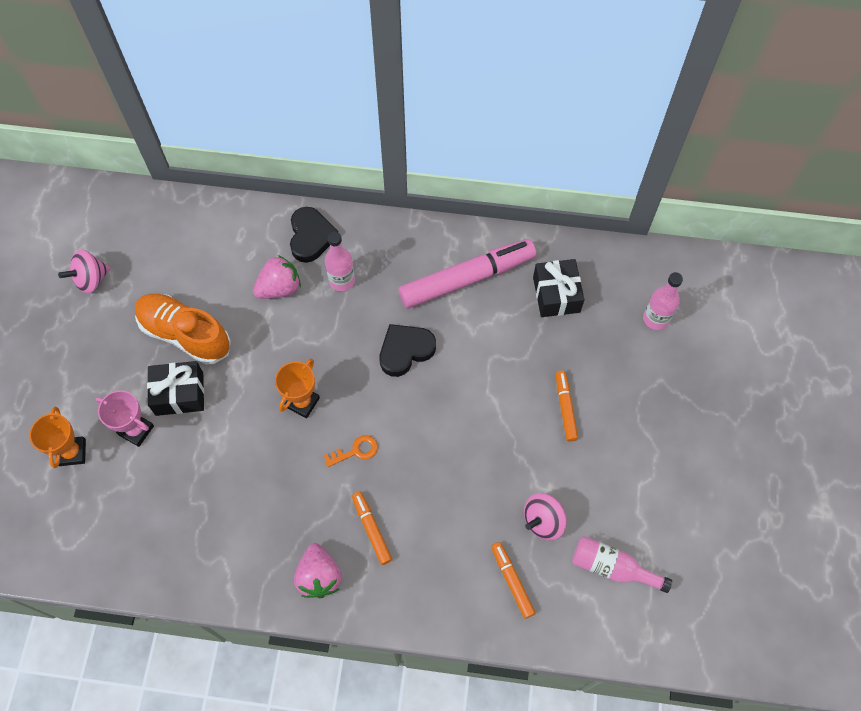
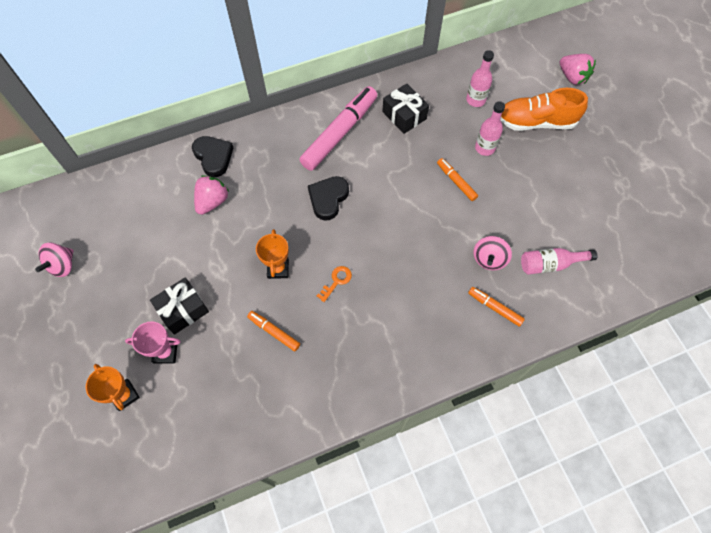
camera: 30 degrees left, 0 degrees up
orange shoe [135,294,231,365] -> orange shoe moved to [500,88,588,131]
pink strawberry [294,543,342,598] -> pink strawberry moved to [560,54,596,85]
pink bottle [325,232,355,291] -> pink bottle moved to [475,101,505,156]
orange marker [352,492,392,565] -> orange marker moved to [247,311,300,351]

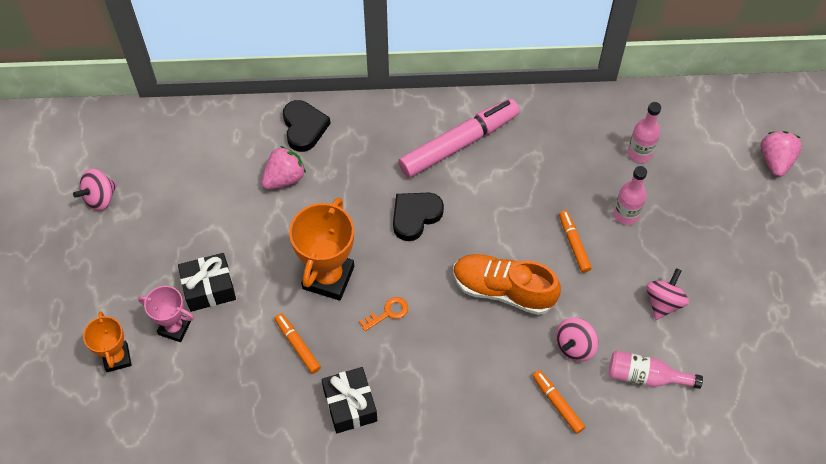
camera: 20 degrees right, 5 degrees down
orange trophy [256,229,289,279] -> orange trophy [289,197,354,301], size x1.68
black gift [382,83,429,134] -> black gift moved to [321,367,377,433]
orange shoe [500,88,588,131] -> orange shoe moved to [453,254,561,315]
pink strawberry [560,54,596,85] -> pink strawberry turned 150 degrees counterclockwise [761,131,802,177]
none -> pink spinning top [646,268,689,320]

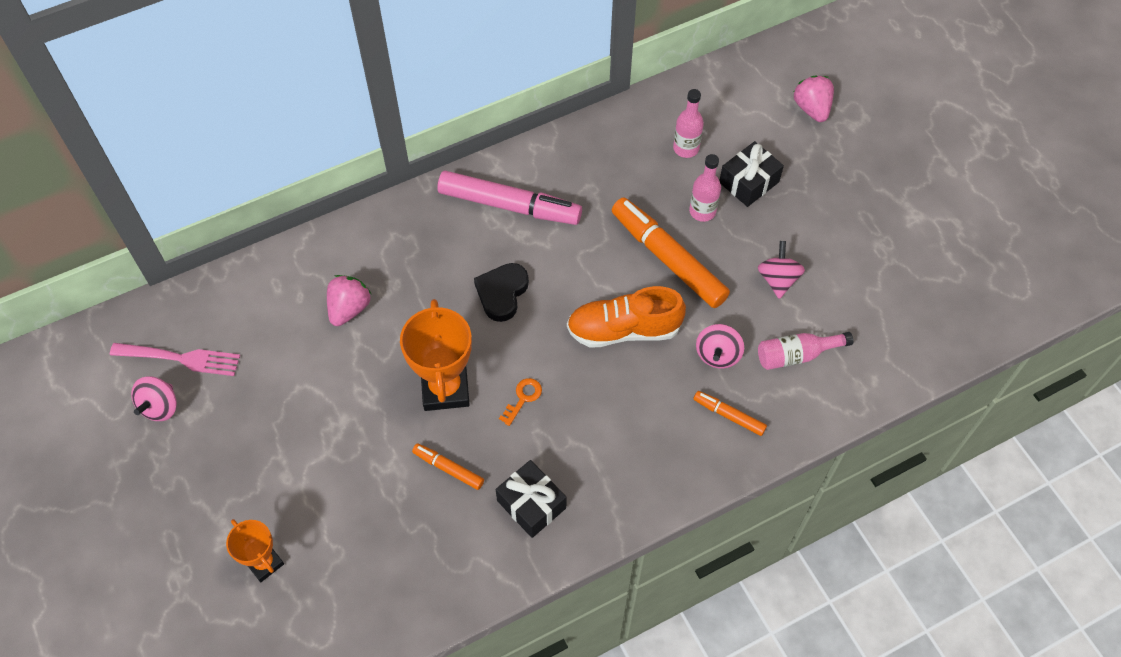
camera: 25 degrees left, 0 degrees up
pink trophy [138,286,194,342] -> none
black gift [178,253,236,312] -> black gift moved to [719,141,784,207]
black heart [283,100,331,152] -> none
pink marker [398,98,520,178] -> pink marker turned 75 degrees clockwise [437,171,582,225]
orange marker [559,210,592,273] -> orange marker [612,197,730,308], size x2.08
none -> pink fork [110,343,240,376]

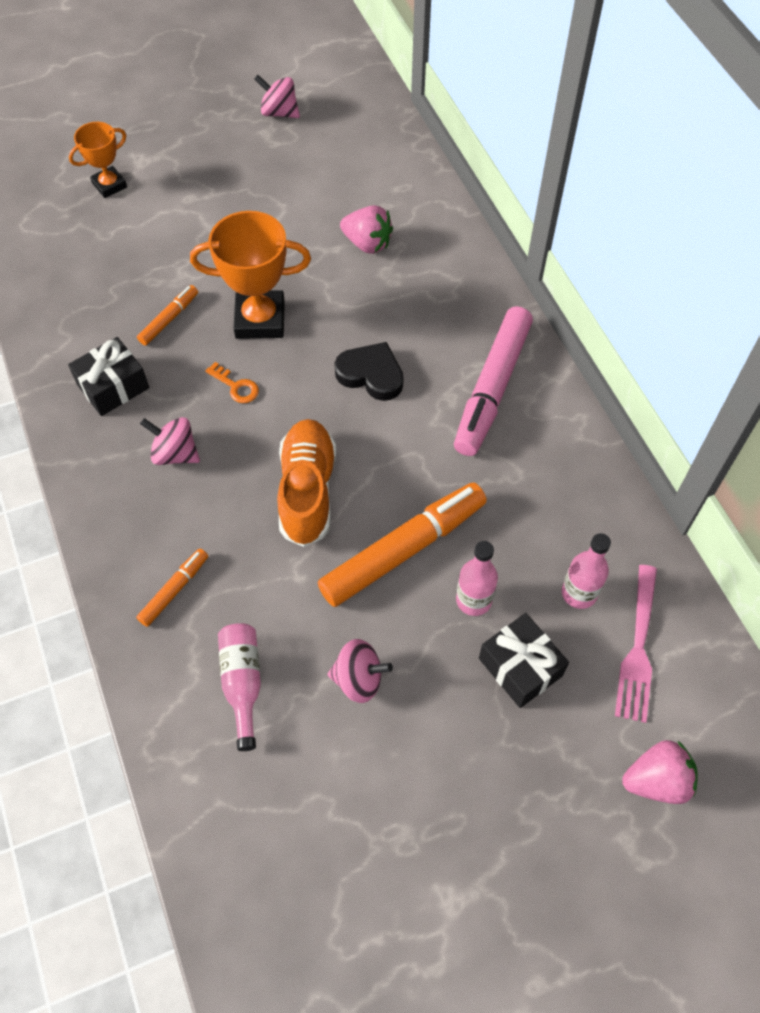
camera: 95 degrees right, 0 degrees up
pink fork [110,343,240,376] -> pink fork moved to [615,565,657,723]
pink spinning top [696,324,744,369] -> pink spinning top moved to [140,417,200,465]

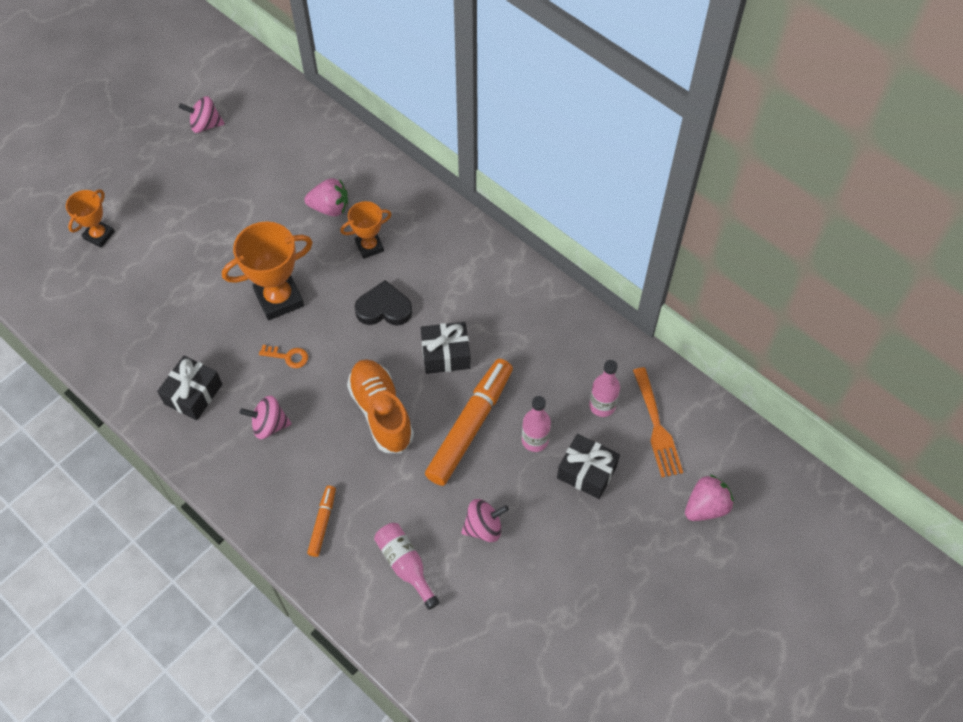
camera: 25 degrees left, 0 degrees up
orange marker [137,285,198,346] -> none
pink marker [454,306,533,456] -> none
pink fork [615,565,657,723] -> orange fork [633,367,683,477]
none -> orange trophy [340,201,392,259]
none -> black gift [420,322,471,374]

